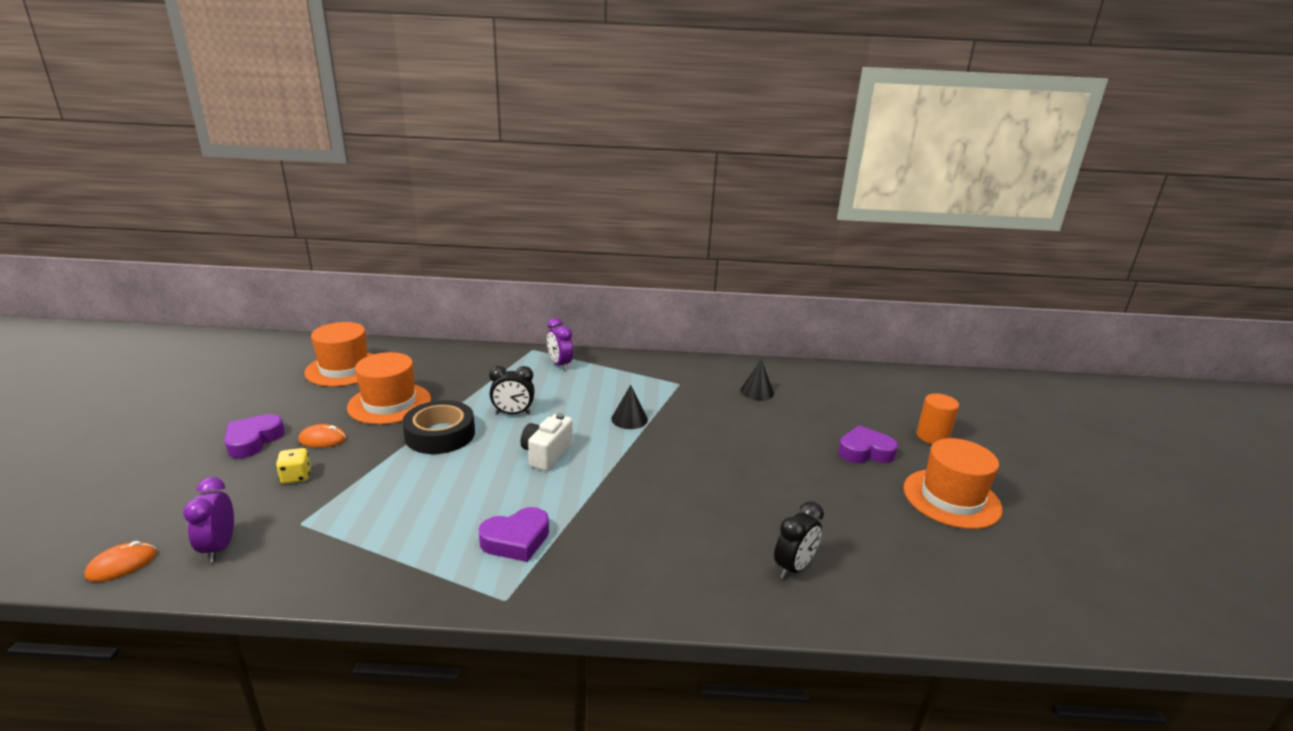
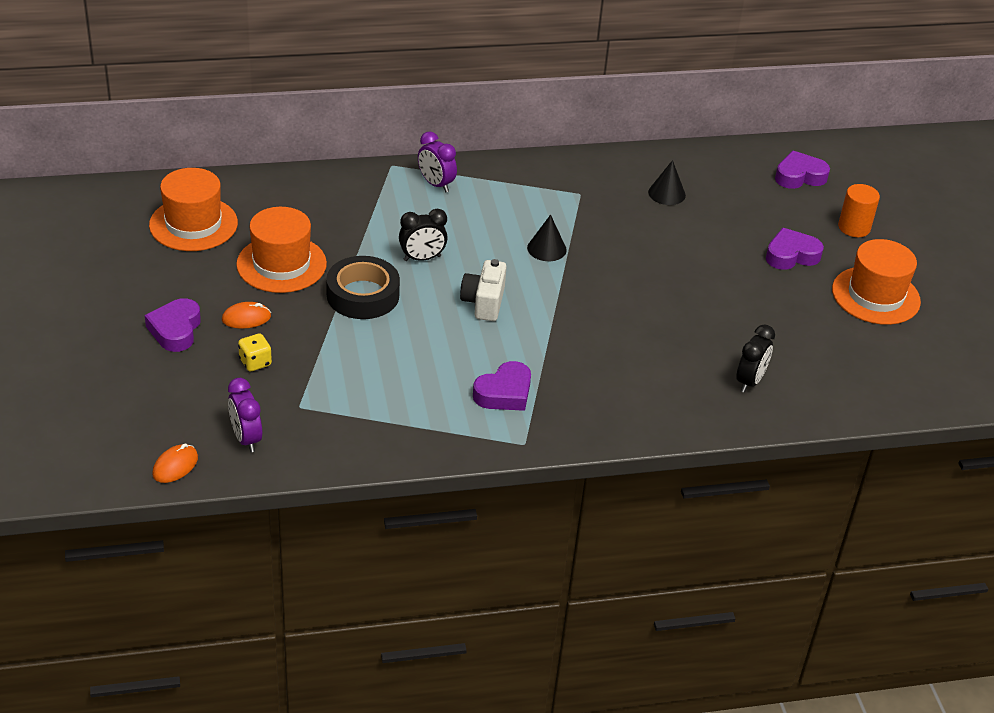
camera: 15 degrees left, 15 degrees up
none -> purple heart [775,151,830,189]

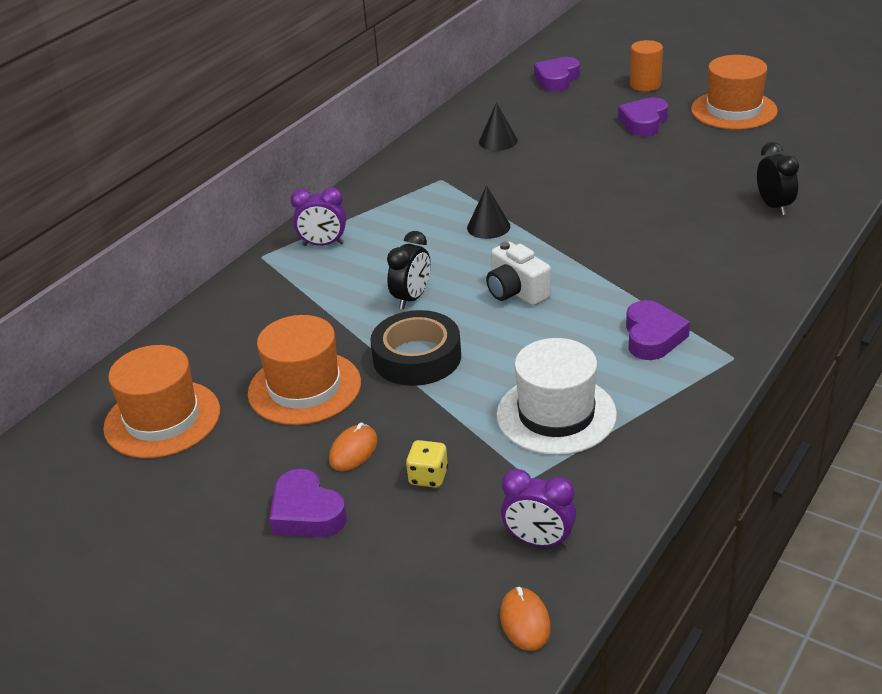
camera: 40 degrees left, 5 degrees down
none -> white hat [496,338,617,455]

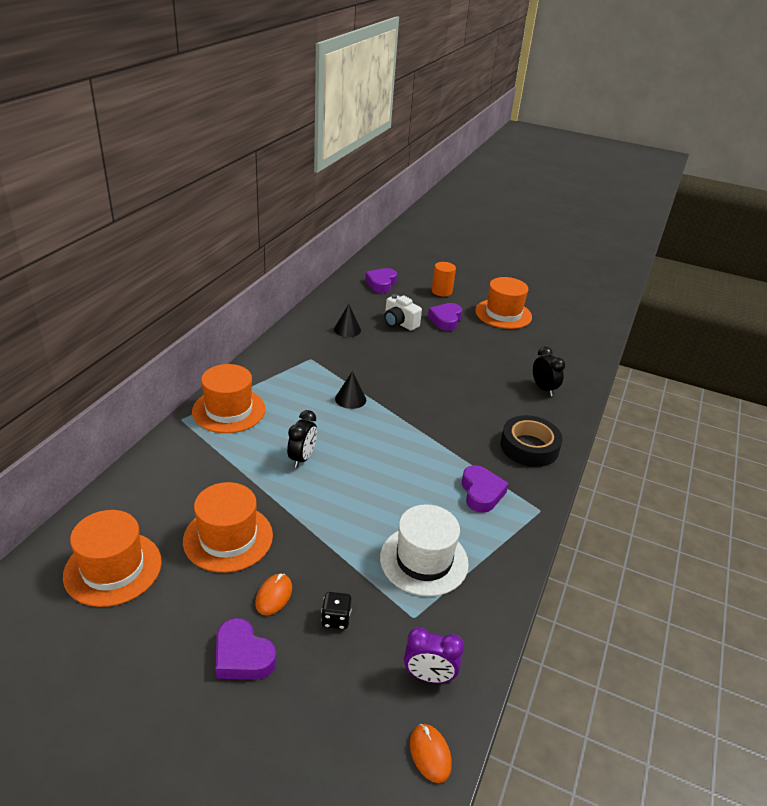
camera: 15 degrees left, 0 degrees up
purple clock [291,187,346,246] -> orange hat [192,364,266,433]
black tape [370,310,461,386] -> black tape moved to [500,415,563,467]
yellow dice [406,440,448,488] -> black dice [321,592,352,629]
white camera [486,242,551,306] -> white camera moved to [384,294,422,331]

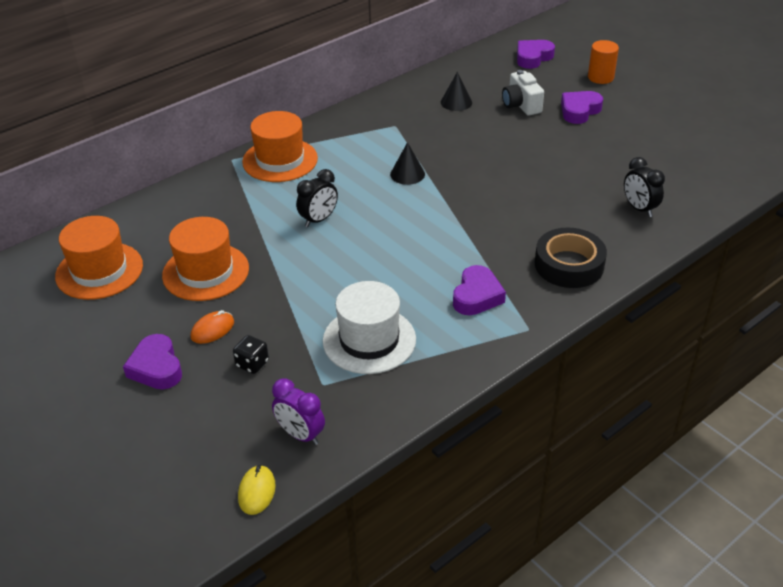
camera: 30 degrees right, 5 degrees up
orange mouse [410,724,452,783] -> yellow mouse [238,465,276,515]
orange hat [475,277,532,329] -> none
black clock [533,346,565,396] -> black clock turned 150 degrees clockwise [624,157,665,217]

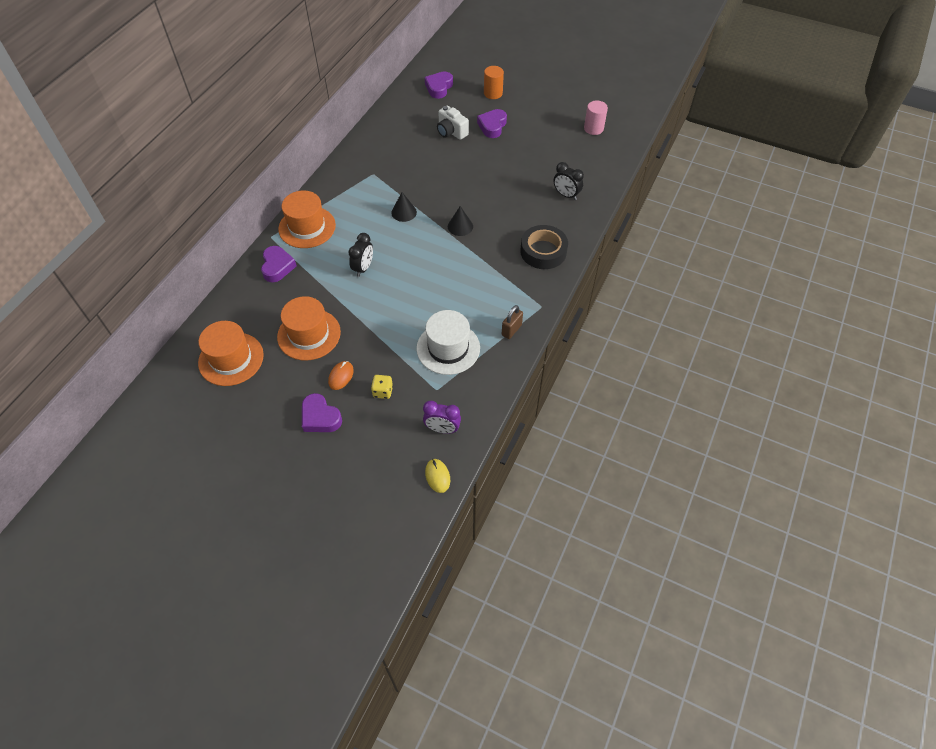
camera: 25 degrees left, 15 degrees up
black dice [233,335,269,374] -> yellow dice [371,375,393,399]
black cone [441,72,472,111] -> black cone moved to [448,206,473,236]
purple heart [453,265,506,315] -> purple heart moved to [261,246,297,282]
none -> brown padlock [502,305,523,339]
none -> pink cylinder [584,100,608,135]

